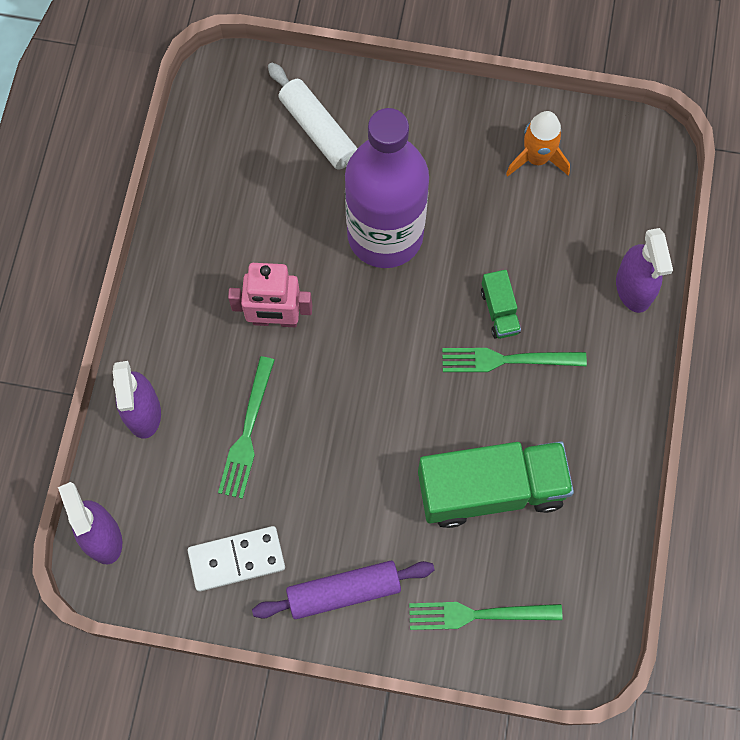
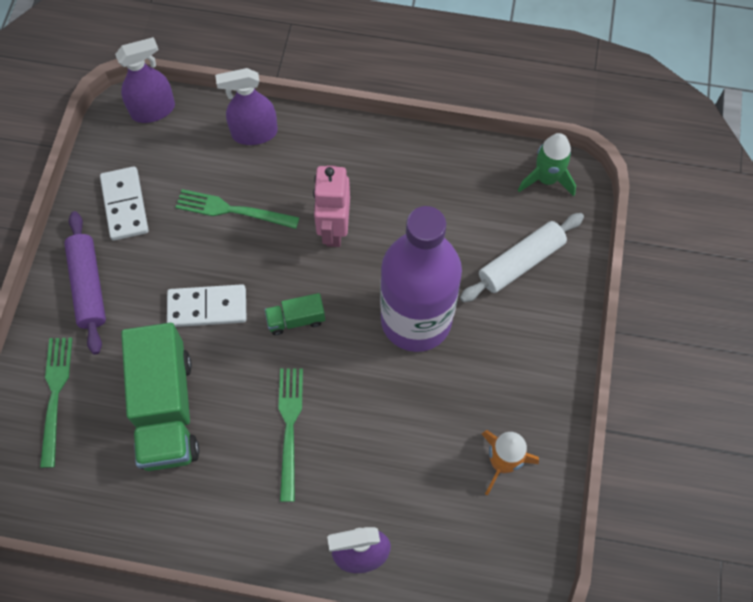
camera: 90 degrees right, 5 degrees down
green truck [481,270,521,339] -> green truck moved to [264,293,325,335]
none -> white domino [167,284,247,327]
none -> green rocket [518,133,576,196]

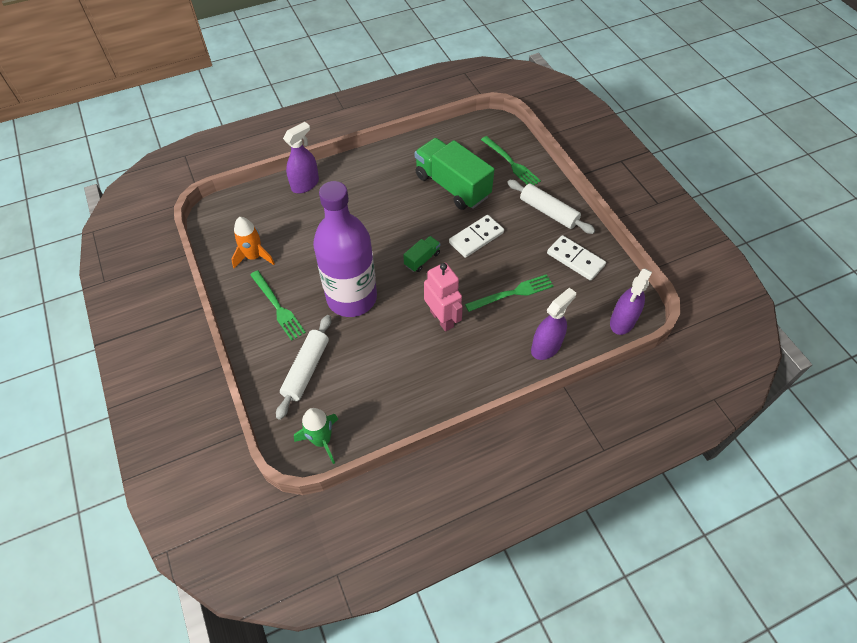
camera: 145 degrees right, 10 degrees down
purple rolling pin [64,211,106,355] -> white rolling pin [507,180,595,234]
green fork [278,368,303,502] -> green fork moved to [250,270,306,341]

